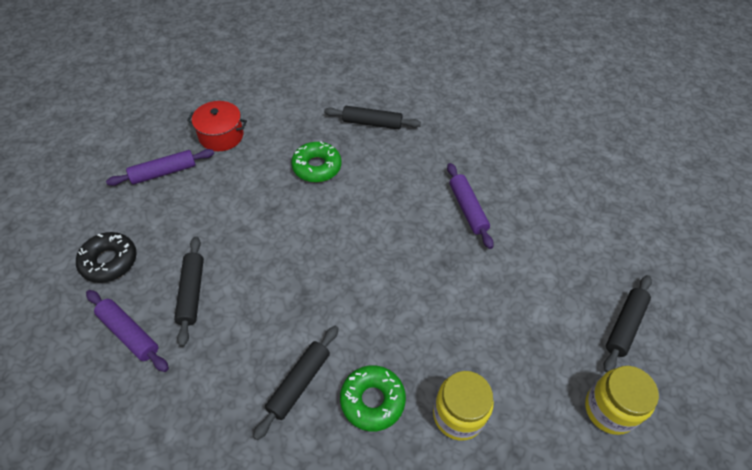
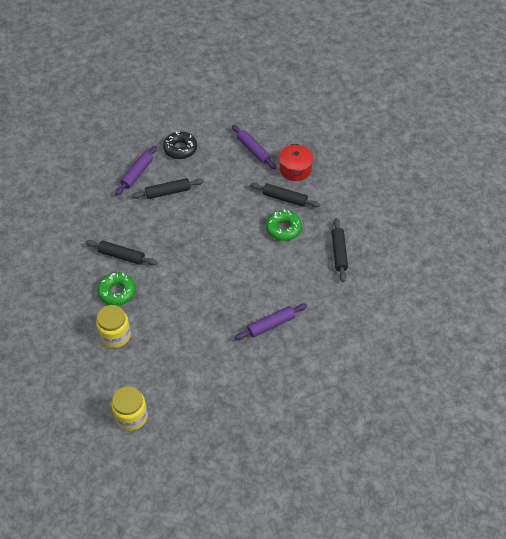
camera: 80 degrees right, 0 degrees up
black rolling pin [604,275,652,373] -> black rolling pin moved to [250,183,320,207]

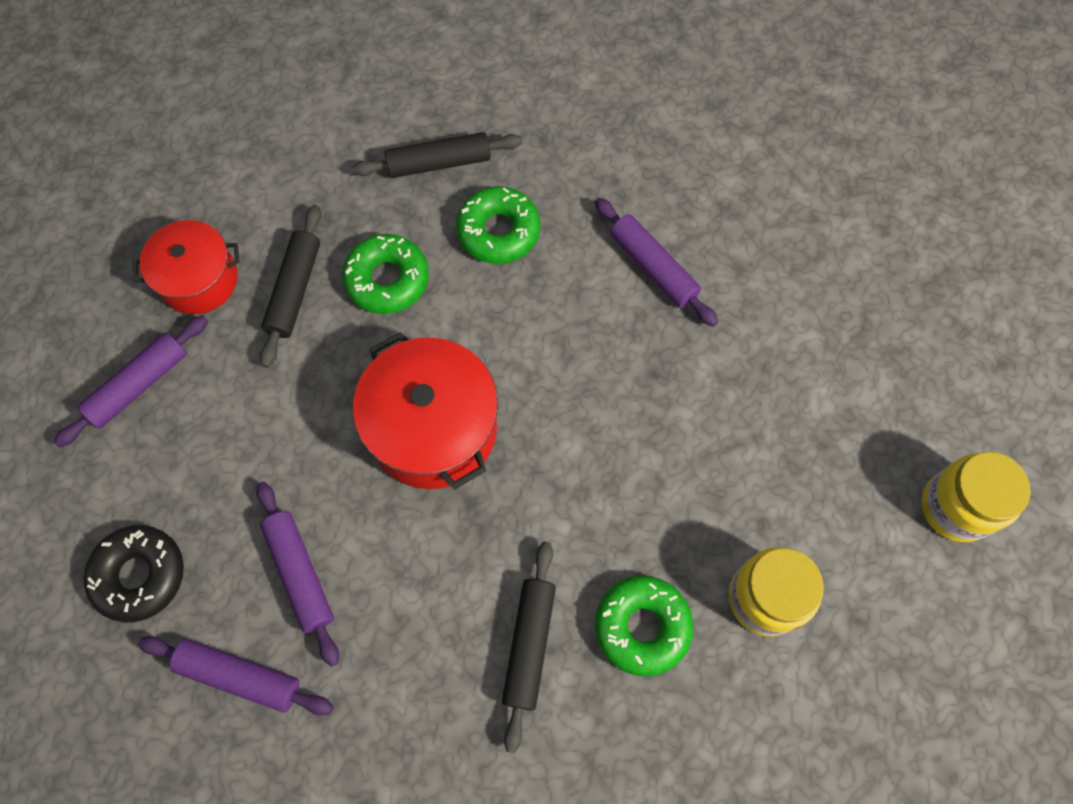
camera: 100 degrees left, 15 degrees up
black rolling pin [131,178,204,199] -> purple rolling pin [256,482,339,667]
none -> red pot [353,332,498,489]
none -> green donut [456,186,540,264]

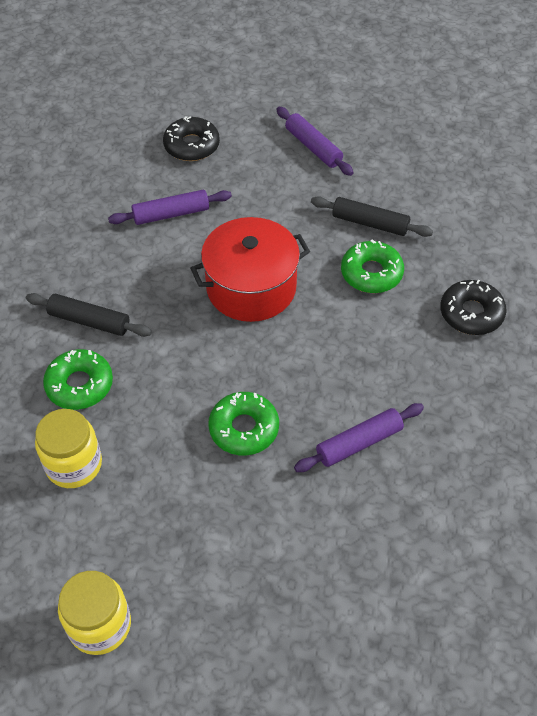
camera: 100 degrees right, 15 degrees down
red pot [133,220,240,314] -> none
purple rolling pin [138,636,334,716] -> none
black rolling pin [352,132,522,178] -> black donut [440,280,507,335]
green donut [456,186,540,264] -> green donut moved to [208,392,279,455]

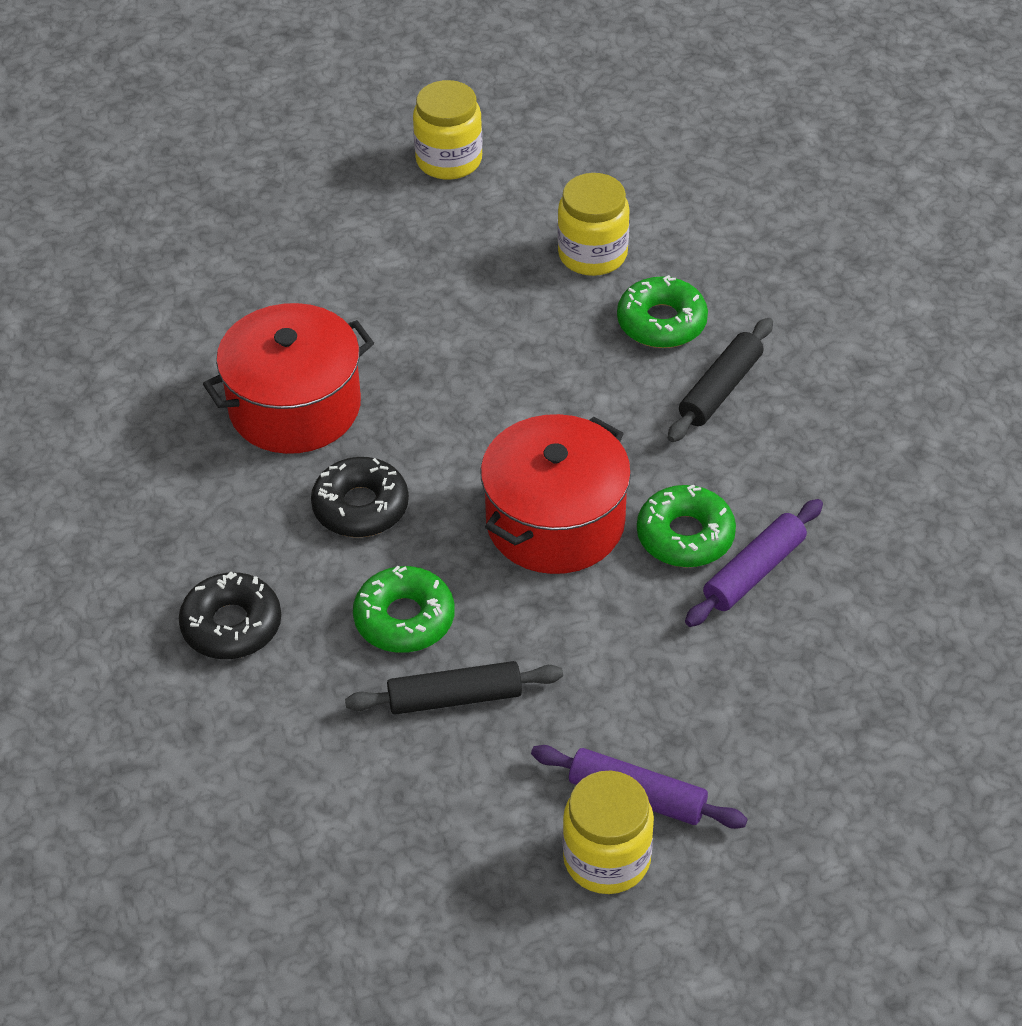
camera: 150 degrees right, 5 degrees down
black rolling pin [26,293,152,337] -> black rolling pin turned 45 degrees counterclockwise [668,318,773,442]
black donut [163,116,220,161] -> black donut moved to [311,457,409,537]
green donut [208,392,279,455] -> green donut moved to [637,484,736,567]
purple rolling pin [294,403,424,472] -> red pot [203,303,374,454]
none -> yellow jar [562,771,654,894]

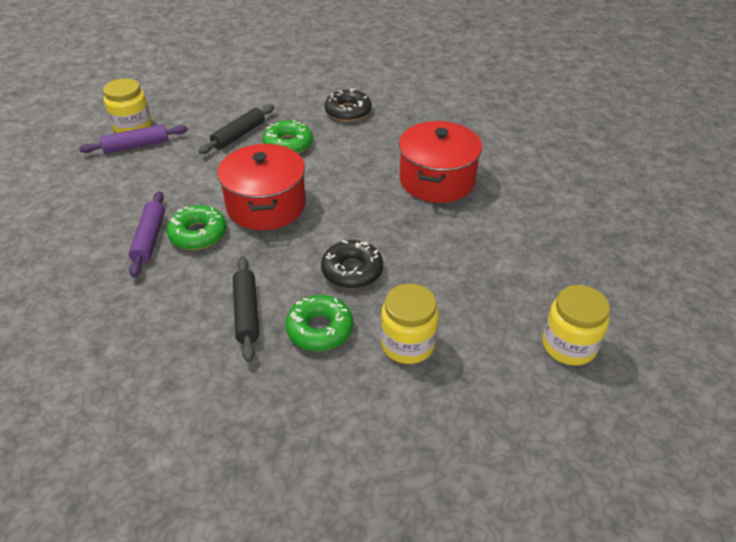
camera: 135 degrees right, 5 degrees down
black donut [311,457,409,537] -> black donut moved to [321,240,383,289]

